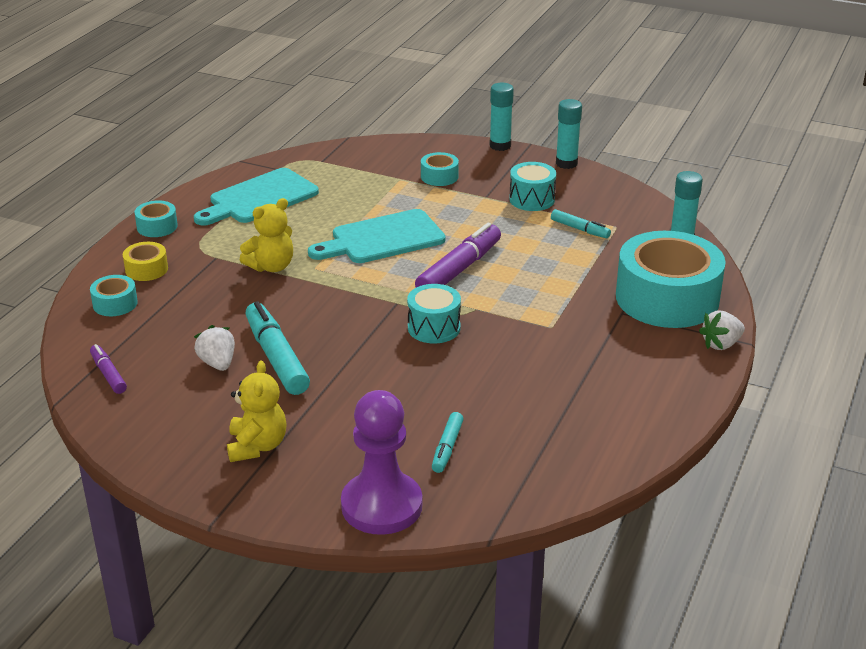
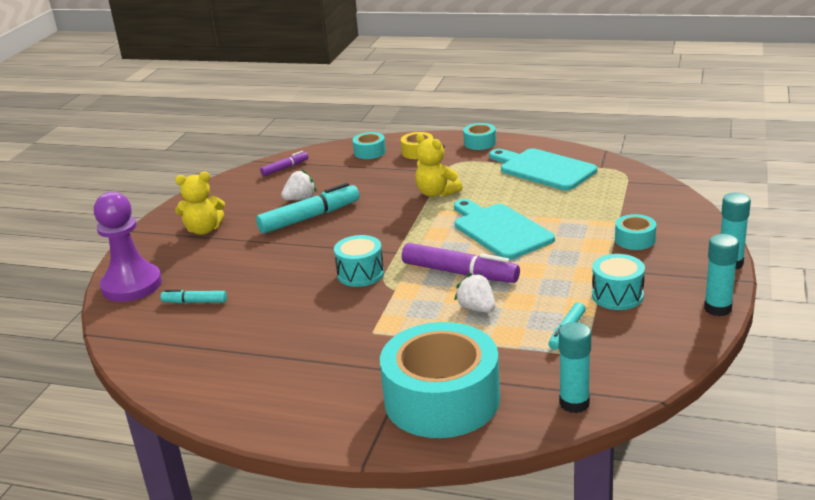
camera: 85 degrees right, 5 degrees down
white strawberry [699,311,745,350] -> white strawberry moved to [454,273,495,312]

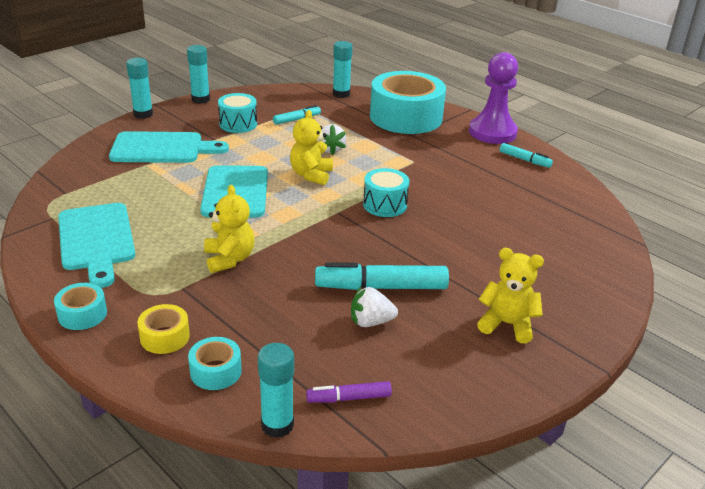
camera: 155 degrees left, 5 degrees up
purple pawn [94,192,162,302] -> purple pawn moved to [469,52,518,144]
turquoise marker [160,289,227,303] -> turquoise marker moved to [500,143,553,168]
purple marker [402,243,520,283] -> yellow teddy bear [290,110,333,185]
turquoise tape [615,214,656,250] -> turquoise cutting board [109,131,229,163]
none -> turquoise glue stick [258,343,294,438]

